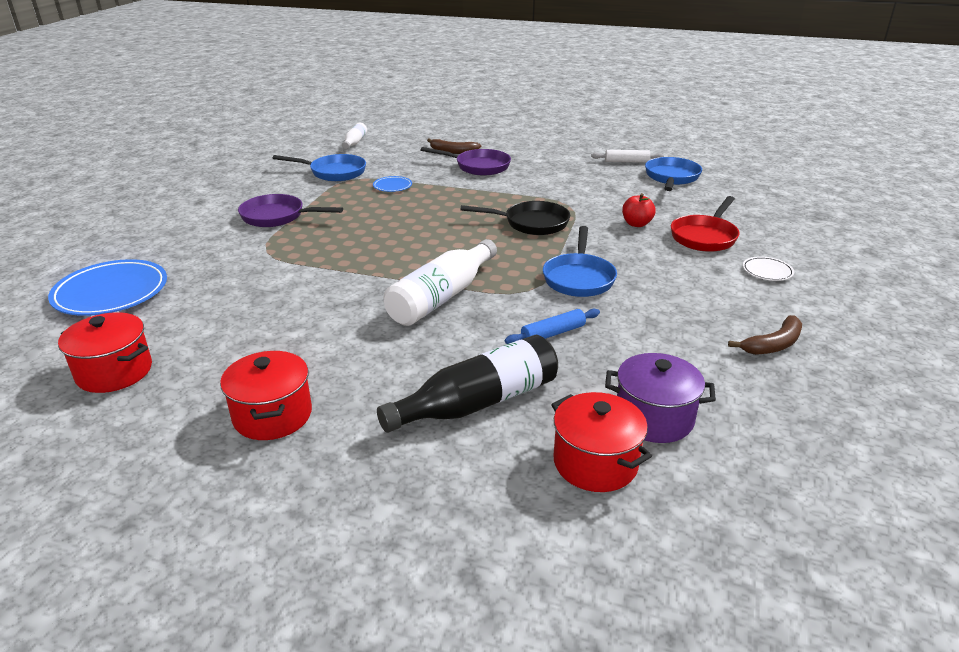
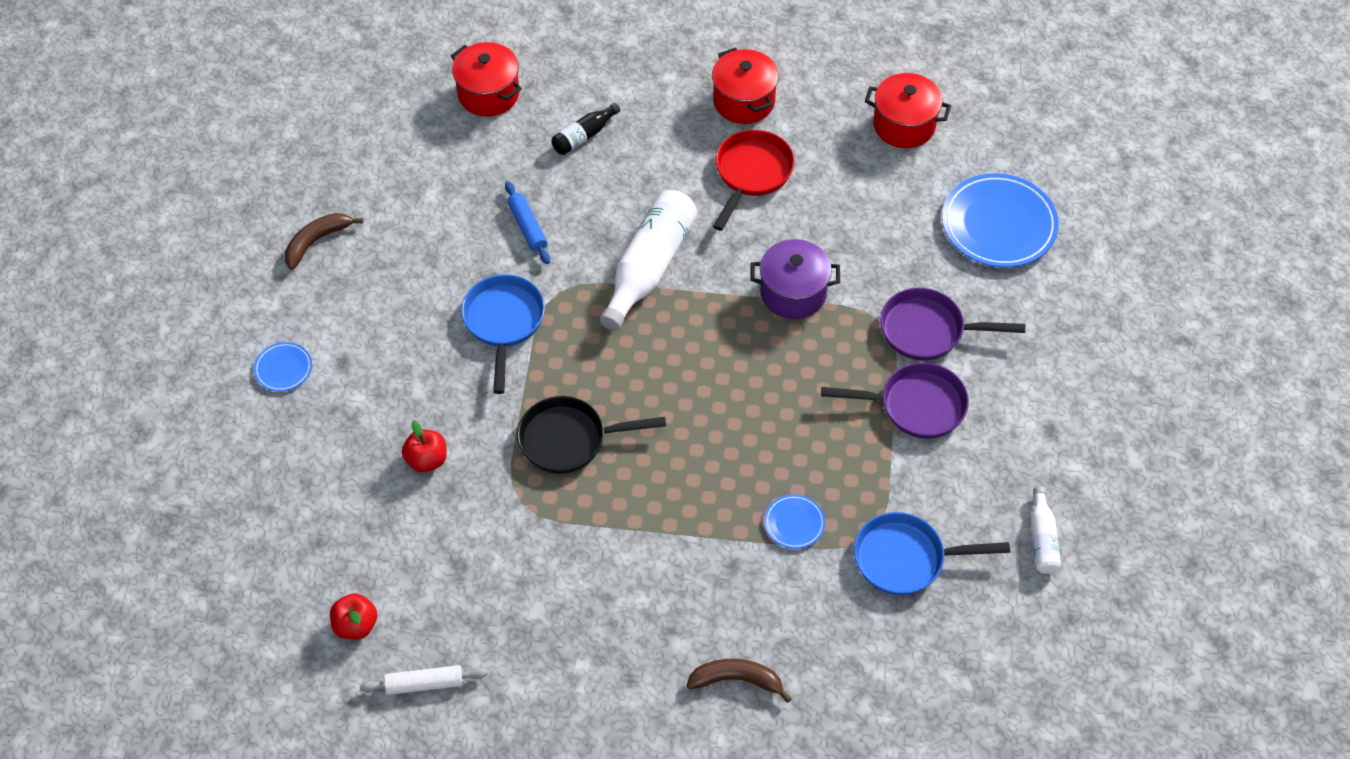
camera: 170 degrees right, 25 degrees up
white bottle [342,122,367,149] -> white bottle moved to [1031,487,1061,574]
black bottle [377,335,558,433] -> black bottle [552,103,620,155], size x0.51
purple pan [421,147,511,176] -> purple pan moved to [880,288,1025,361]
blue rolling pin [505,309,600,344] -> blue rolling pin turned 75 degrees counterclockwise [505,181,550,264]
purple pot [605,353,716,443] -> purple pot moved to [750,239,840,319]
blue pan [645,157,702,191] -> red apple [330,593,377,640]
red pan [671,196,740,252] -> red pan moved to [713,130,795,231]
white plate [743,256,794,281] -> blue plate [254,342,312,392]

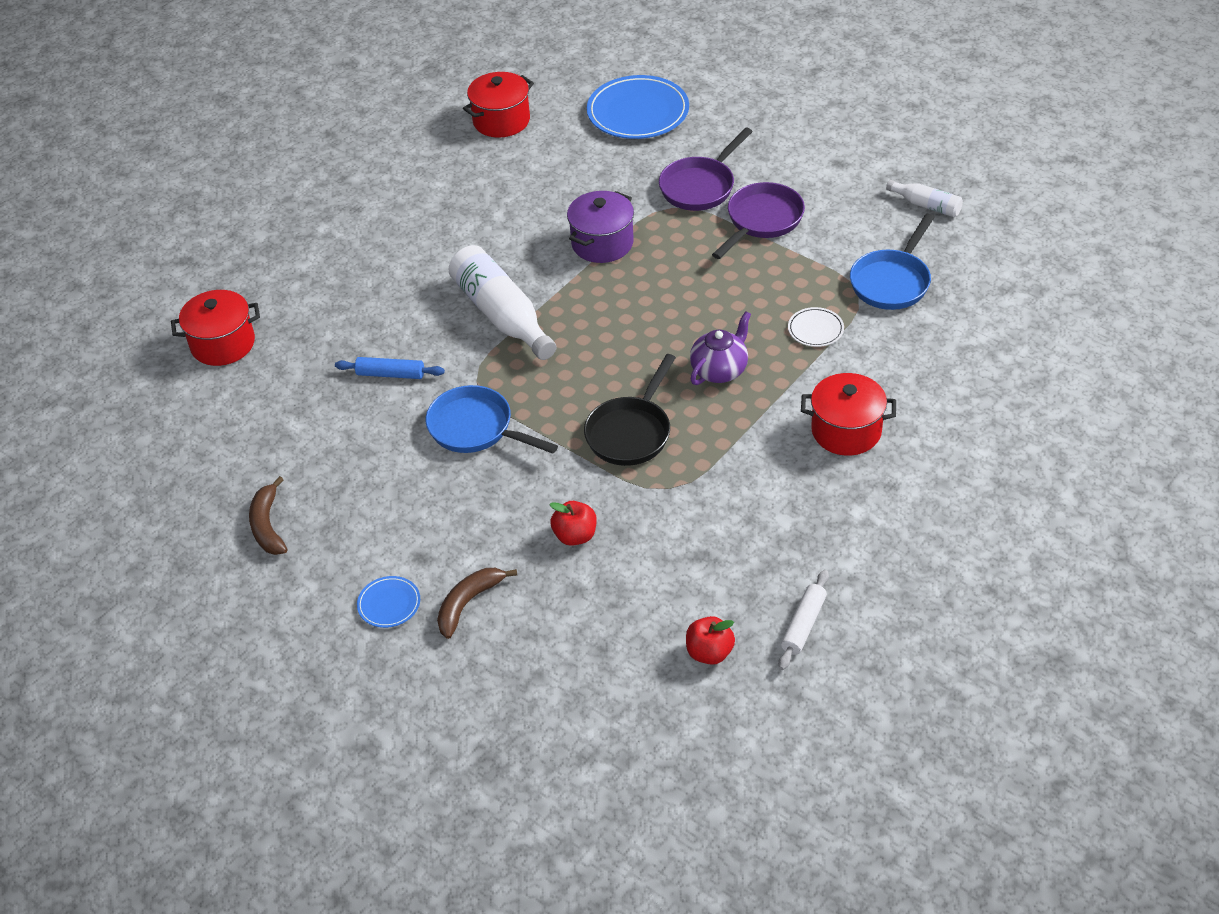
camera: 55 degrees left, 10 degrees down
black bottle [552,103,620,155] -> none
brown banana [686,659,792,703] -> brown banana moved to [437,568,517,639]
red pot [712,47,779,124] -> red pot moved to [801,373,896,456]
red pan [713,130,795,231] -> none
blue plate [764,494,825,549] -> white plate [788,307,844,347]
none -> purple teapot [690,311,751,385]

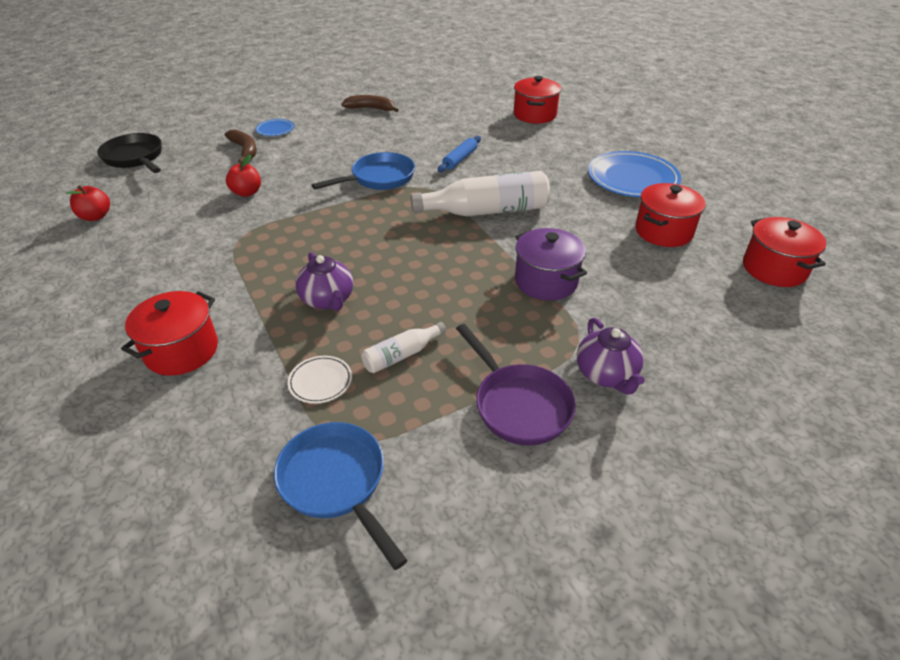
camera: 110 degrees right, 5 degrees down
black pan [584,354,676,466] -> black pan moved to [97,133,162,173]
blue plate [587,75,689,139] -> blue plate moved to [588,151,681,197]
purple pan [659,128,753,211] -> purple teapot [577,318,645,395]
white rolling pin [778,570,829,670] -> none
white bottle [886,180,963,217] -> white bottle moved to [361,322,446,373]
none -> red pot [635,183,706,247]

